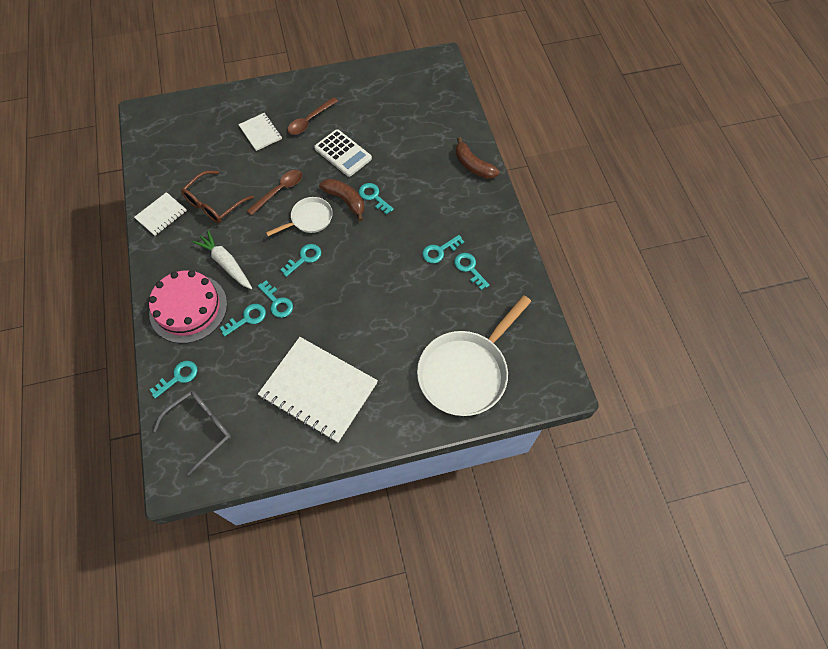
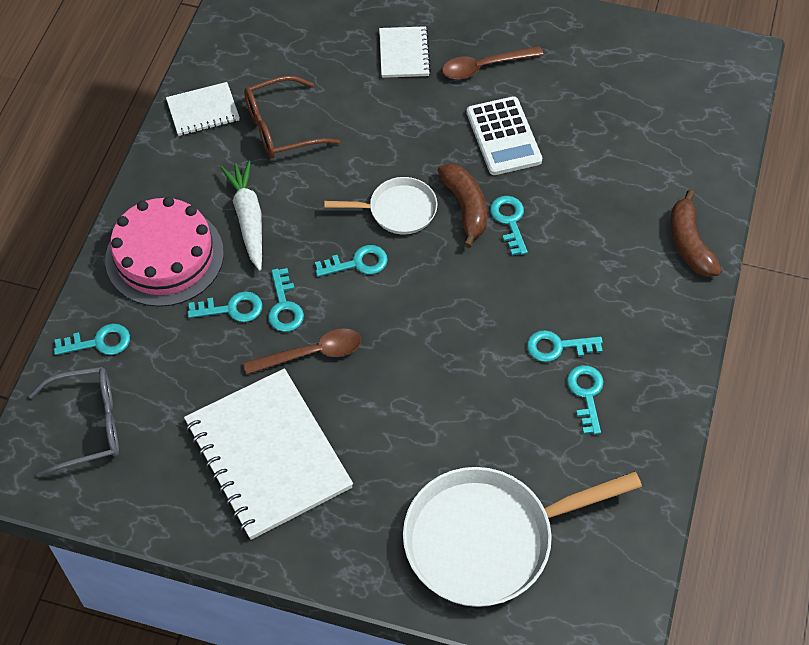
camera: 30 degrees right, 5 degrees down
brown spoon [247,170,302,216] -> brown spoon moved to [243,328,361,375]

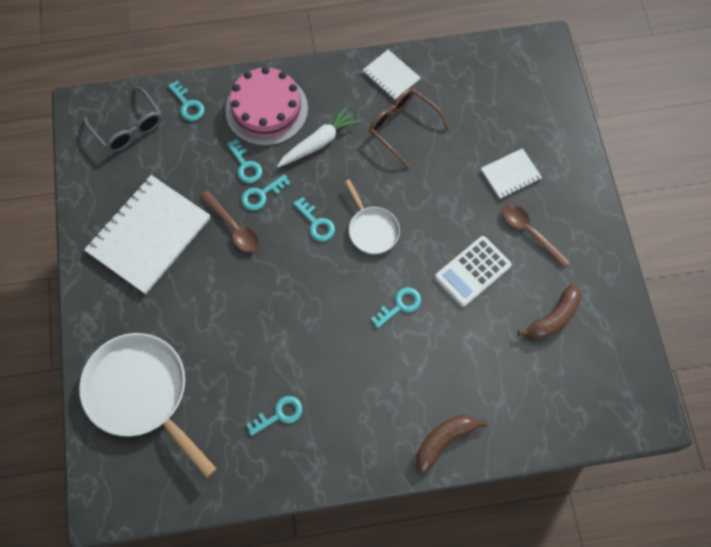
camera: 65 degrees right, 10 degrees up
brown banana [437,164,487,248] -> brown banana moved to [518,284,581,340]
turquoise key [527,330,603,362] -> none

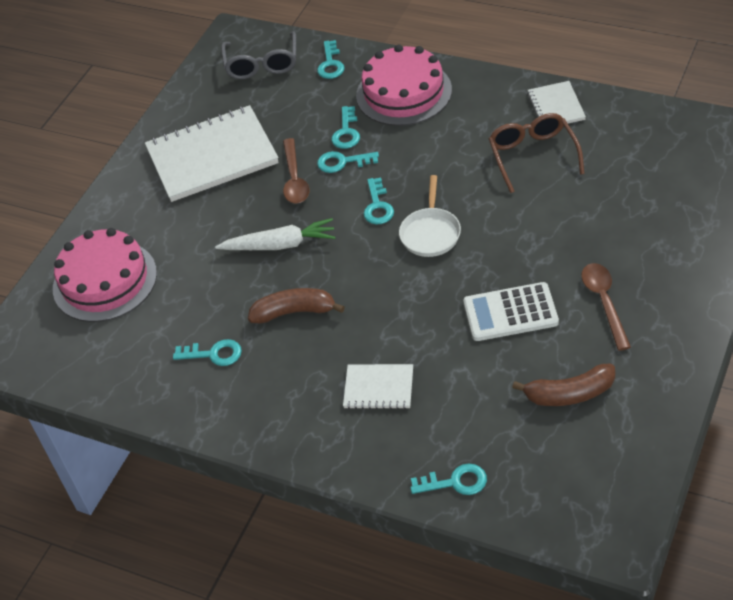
camera: 40 degrees right, 20 degrees down
white pan [79,333,217,478] -> pink cake [53,228,157,322]
white carrot [277,106,360,168] -> white carrot moved to [215,218,336,250]
turquoise key [371,287,421,328] -> turquoise key moved to [411,463,487,495]
brown banana [416,415,487,472] -> brown banana moved to [248,288,345,324]
white notebook [481,148,542,199] -> white notebook moved to [343,364,413,409]

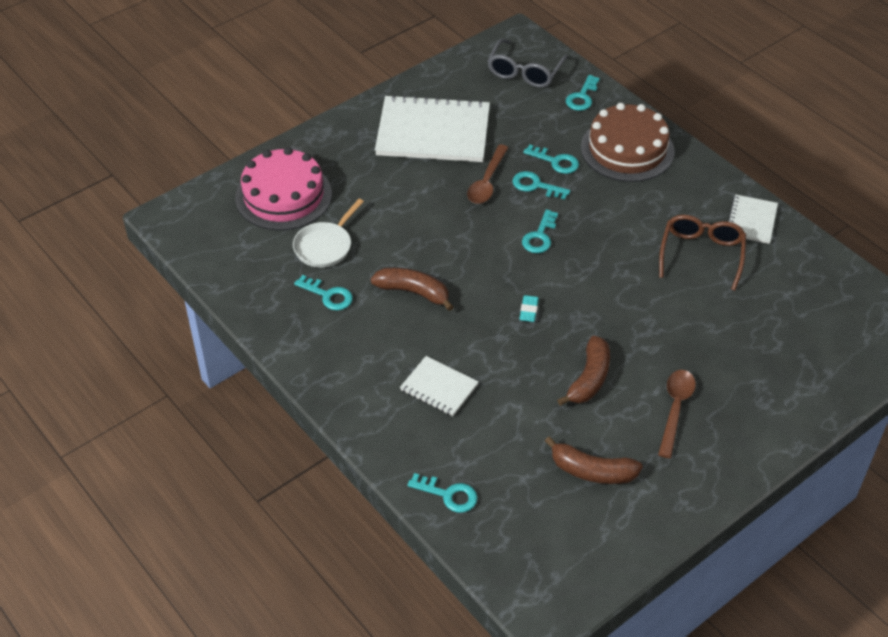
camera: 20 degrees right, 0 degrees up
white carrot [215,218,336,250] -> none
turquoise key [331,106,360,149] -> turquoise key turned 90 degrees counterclockwise [523,145,579,174]
pink cake [356,44,452,126] -> brown cake [581,103,675,182]
white pan [399,175,461,257] -> white pan moved to [293,199,364,268]
white calculator [464,282,559,341] -> brown banana [557,336,610,406]
none -> turquoise eraser [519,295,539,322]

